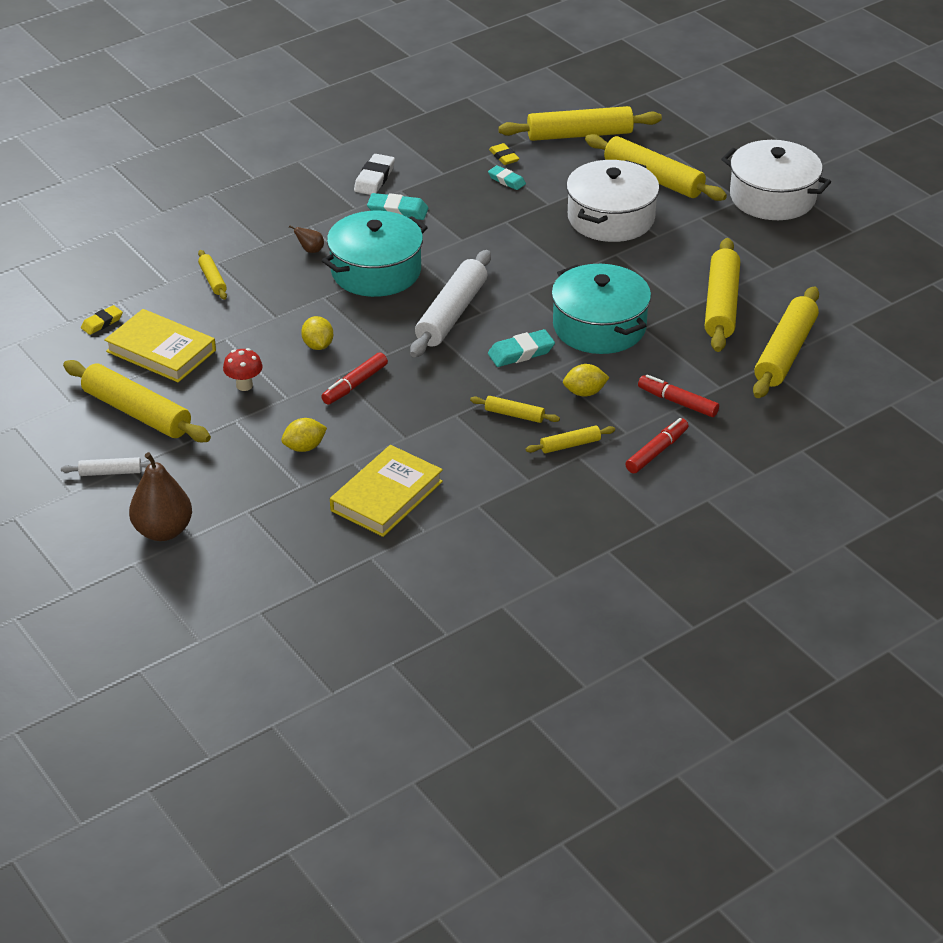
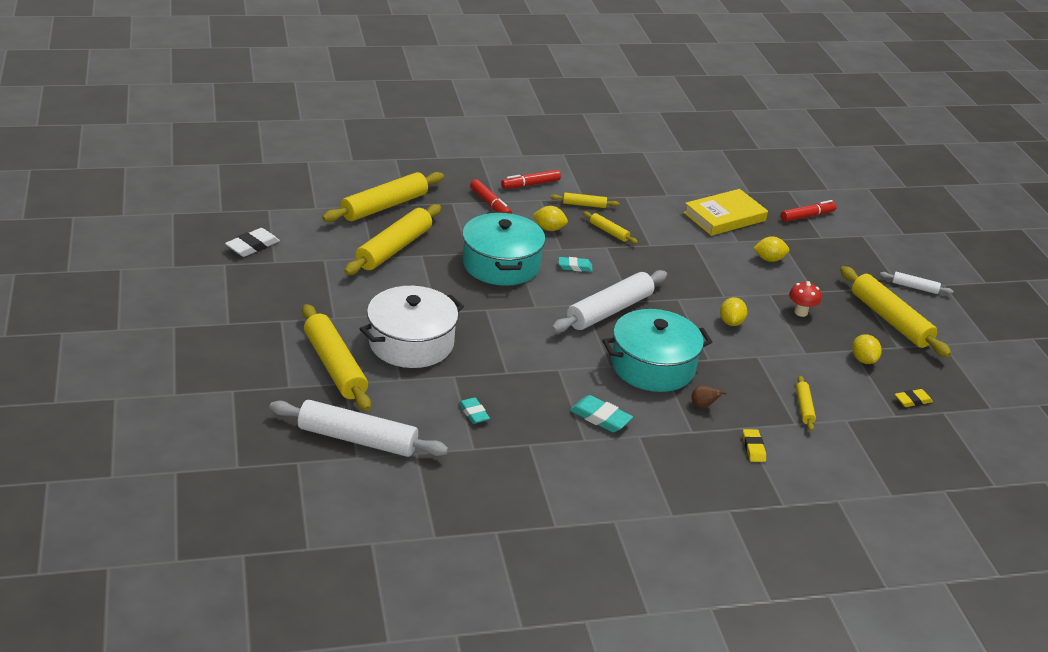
camera: 160 degrees left, 5 degrees down
yellow book [104,309,216,382] -> yellow lemon [852,334,882,364]
brown pear [129,452,192,541] -> none
red marker [321,352,388,404] -> red marker moved to [781,200,837,222]
white eraser [354,154,395,195] -> white eraser moved to [225,228,280,257]
turquoise eraser [488,329,555,367] -> turquoise eraser [559,257,593,272], size x0.66
yellow eraser [489,143,520,165] -> yellow eraser moved to [743,429,766,462]
yellow rolling pin [498,106,662,141] -> white rolling pin [270,400,448,457]
white pot [721,140,831,220] -> none

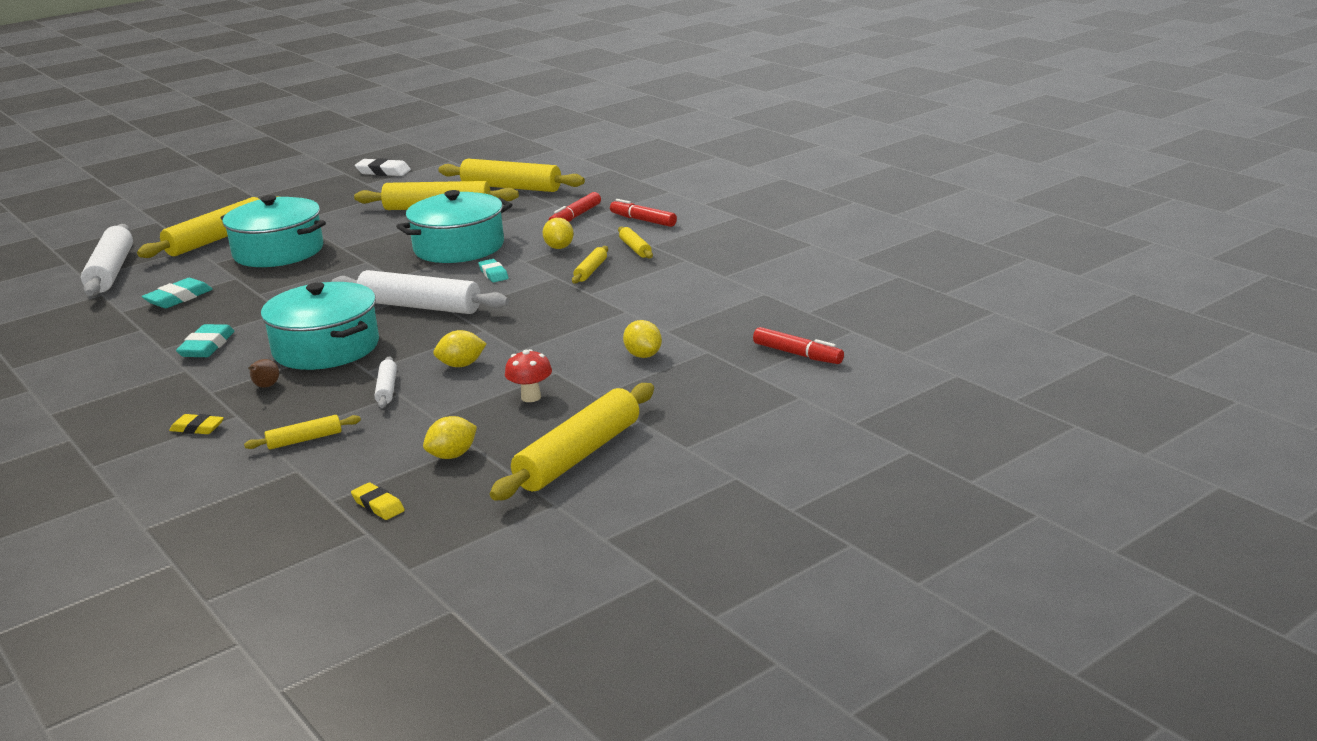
camera: 70 degrees right, 10 degrees down
white pot [360,286,464,368] -> turquoise pot [221,195,326,267]
turquoise eraser [459,397,490,424] -> turquoise eraser [142,278,213,308], size x1.51
yellow book [683,189,768,236] -> none
yellow eraser [743,429,766,462] -> yellow eraser turned 45 degrees clockwise [169,414,224,434]
white rolling pin [880,272,953,294] -> white rolling pin moved to [374,356,397,408]

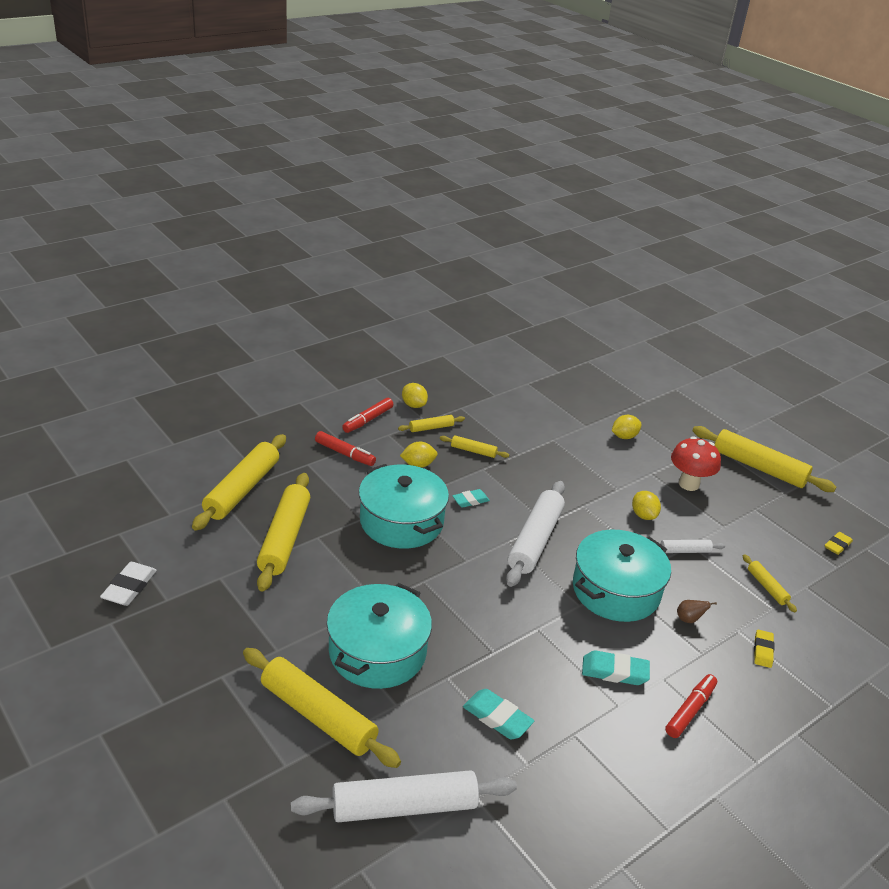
camera: 95 degrees left, 10 degrees up
yellow lemon [423,416,477,459] -> yellow lemon moved to [402,383,428,408]
red mushroom [505,349,552,402] -> red mushroom [671,436,721,491], size x1.56
red marker [753,327,844,364] -> red marker moved to [665,674,717,738]

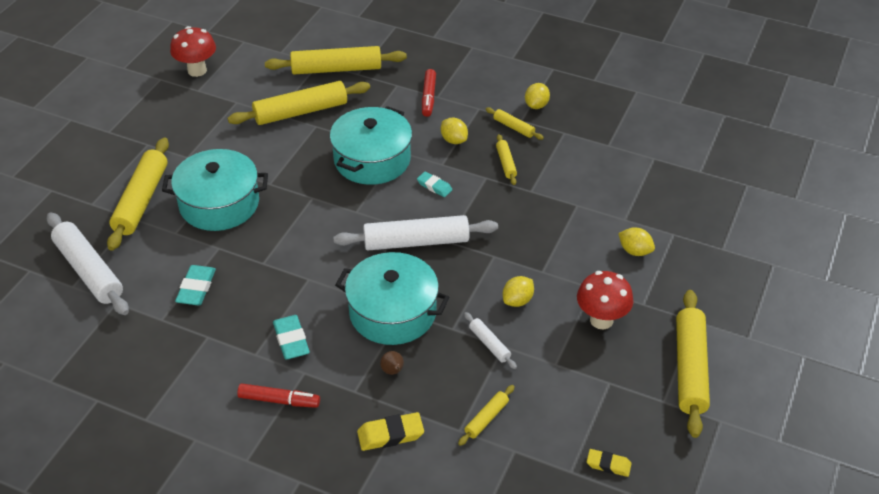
camera: 65 degrees right, 10 degrees up
white eraser [100,562,157,606] -> red mushroom [170,26,216,77]
red marker [342,398,393,433] -> none
yellow eraser [754,629,774,668] -> yellow eraser [357,412,424,451], size x1.51

